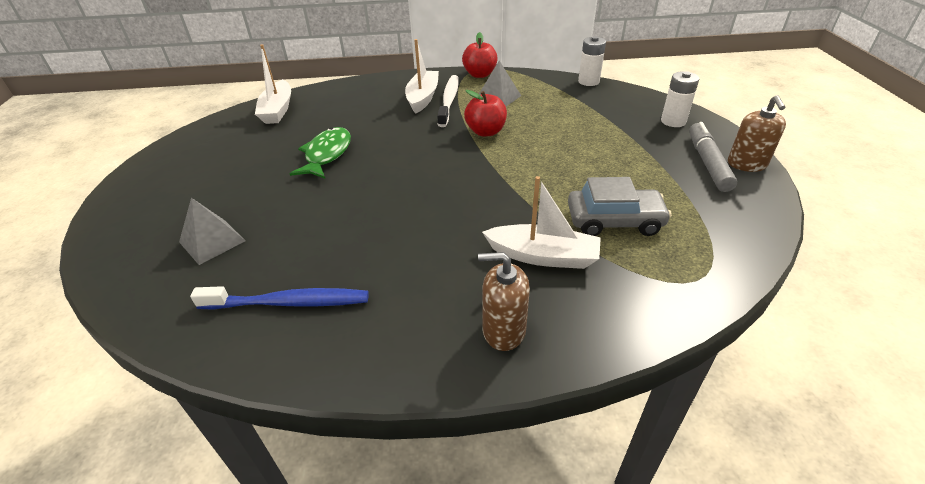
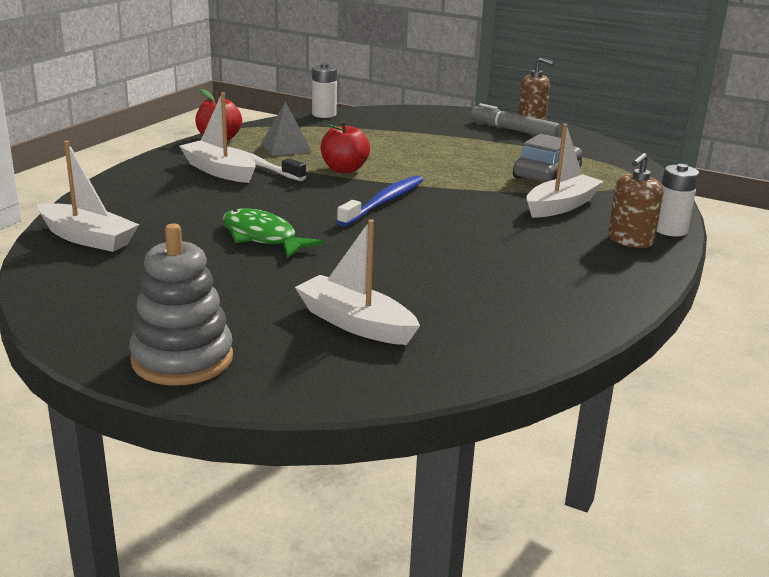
camera: 60 degrees left, 15 degrees down
grey pyramid [179,198,245,265] -> white boat [295,220,420,345]
blue toothbrush [190,286,369,310] -> blue toothbrush moved to [337,175,423,227]
white battery [661,71,699,127] -> white battery moved to [657,164,699,237]
none -> grey stacking toy [129,223,233,385]

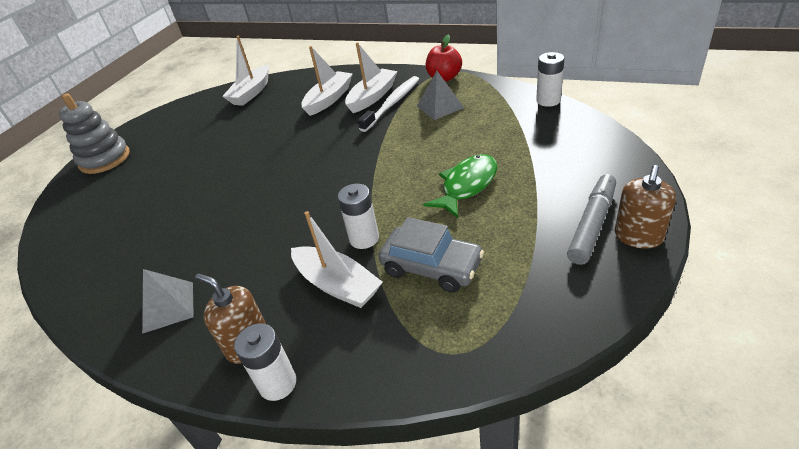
camera: 90 degrees right, 15 degrees up
green fish [222,208,324,258] -> green fish moved to [423,154,497,218]
white boat [295,220,420,345] -> white boat moved to [301,46,353,116]
red apple [321,121,370,173] -> none
blue toothbrush [337,175,423,227] -> none
none -> grey pyramid [142,269,194,334]
none -> white battery [338,184,379,249]

